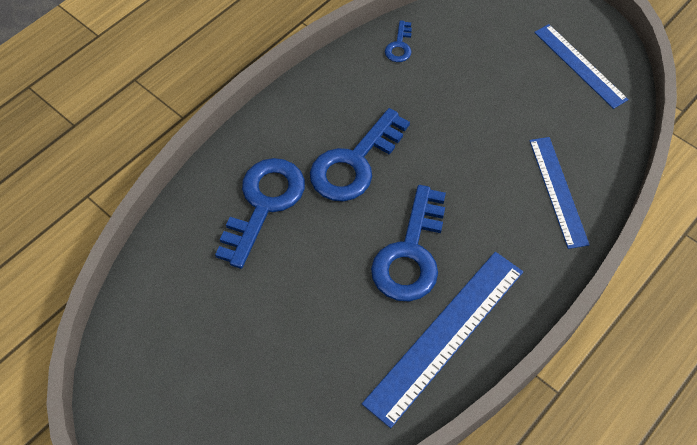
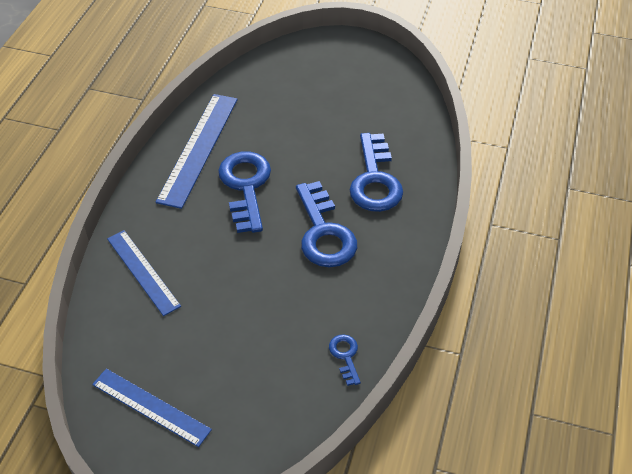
camera: 155 degrees right, 10 degrees down
blue key [310,108,410,202] -> blue key turned 150 degrees clockwise [296,181,357,267]

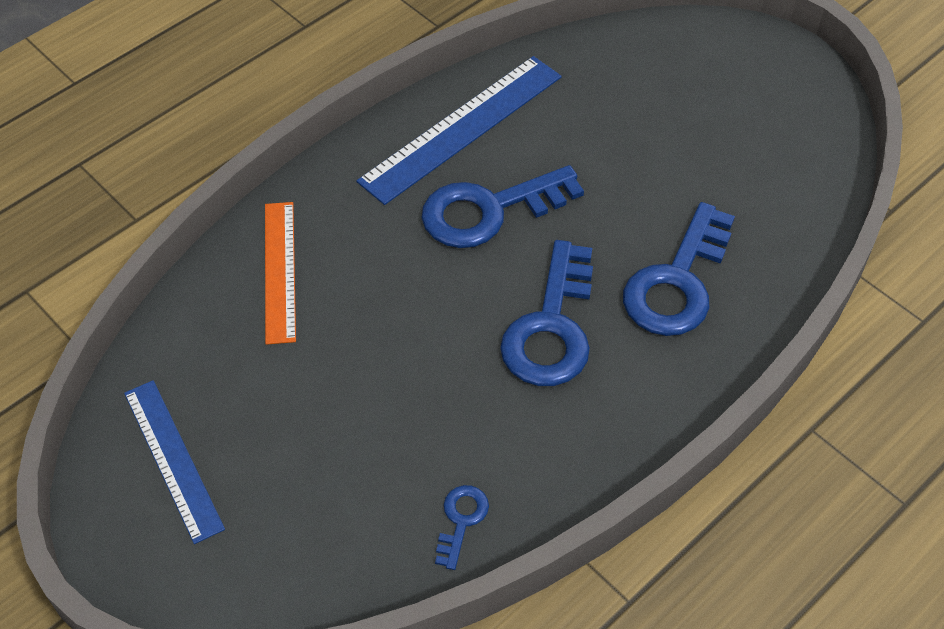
camera: 30 degrees right, 5 degrees up
blue ruler [107,230,181,316] -> orange ruler [265,202,296,345]
blue key [218,151,271,233] -> blue key turned 135 degrees counterclockwise [422,165,584,248]

